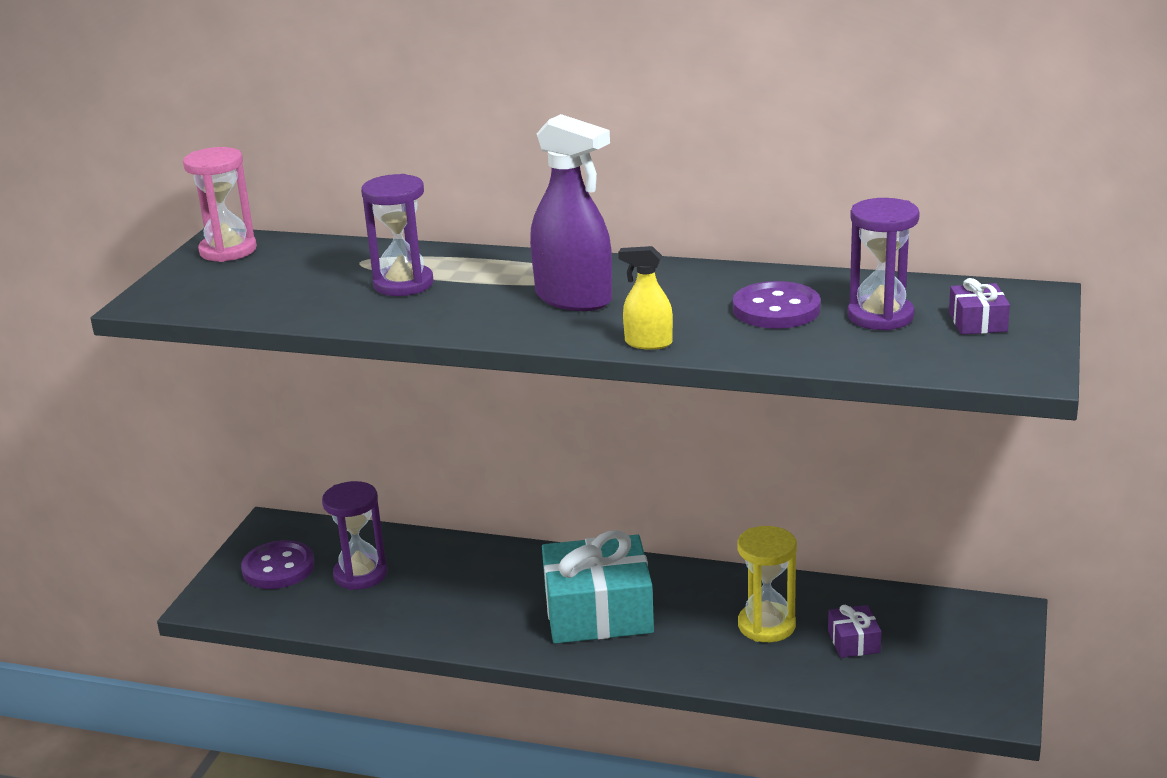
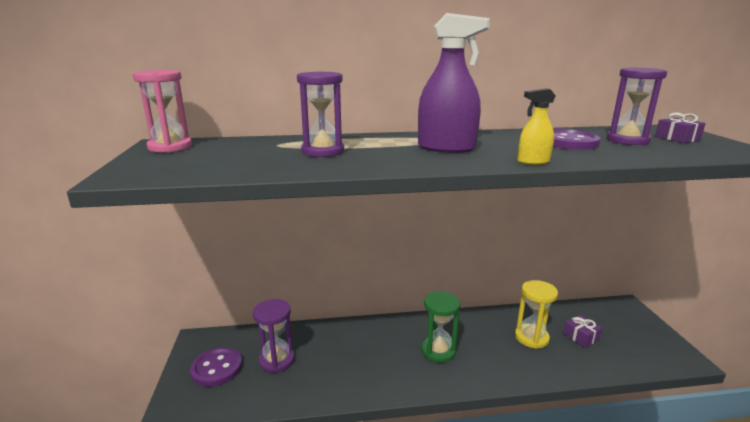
camera: 25 degrees left, 5 degrees down
turquoise gift [542,530,654,644] -> green hourglass [422,291,460,363]

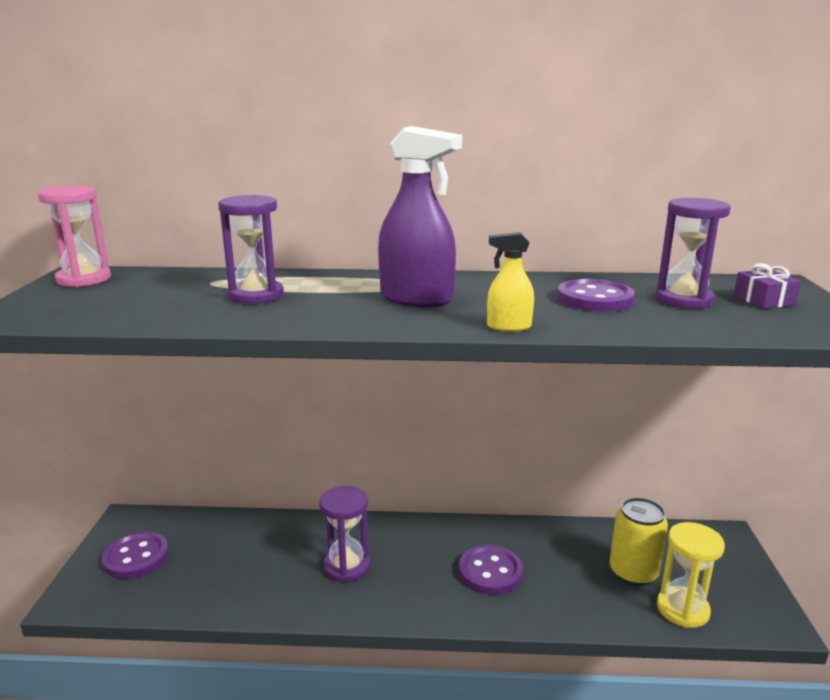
camera: 10 degrees right, 0 degrees up
purple hourglass [253,299,295,373] -> purple hourglass moved to [319,486,370,583]
green hourglass [422,291,460,363] -> none
yellow hourglass [515,280,558,349] -> yellow hourglass moved to [657,522,725,628]
purple gift [563,315,602,348] -> yellow can [610,497,668,586]
none -> purple button [459,545,523,595]

